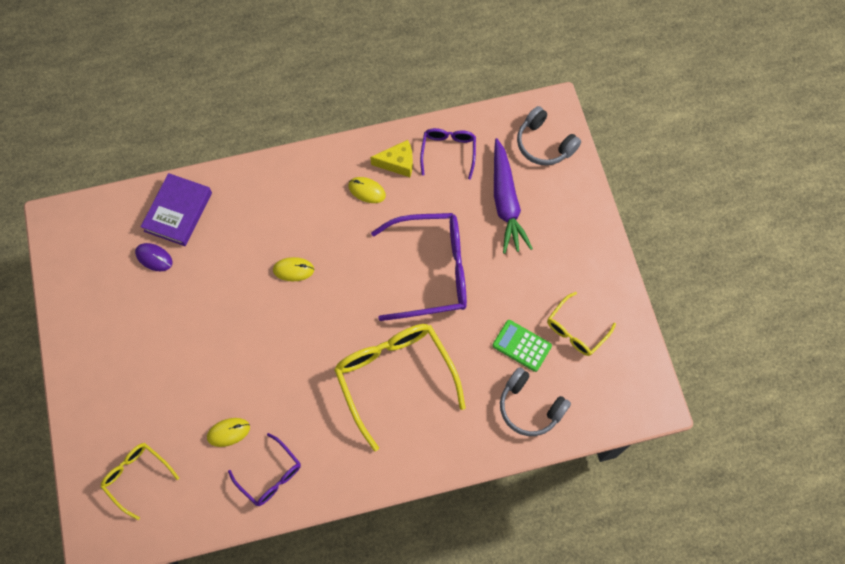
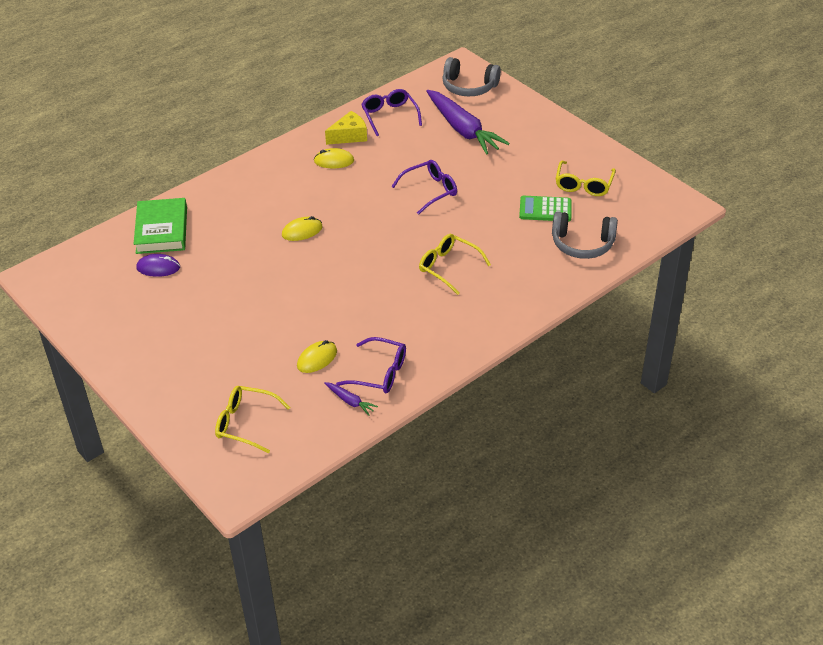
camera: 25 degrees left, 25 degrees down
purple book [141,173,212,246] -> green book [134,198,187,254]
yellow glasses [334,324,466,451] -> yellow glasses [419,234,491,295], size x0.54
purple glasses [371,213,467,321] -> purple glasses [391,160,457,214], size x0.54
none -> purple carrot [324,382,378,416]

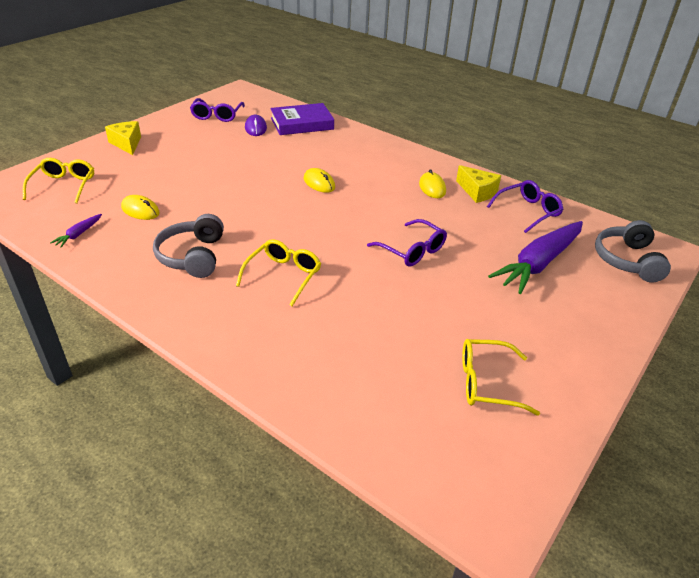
camera: 75 degrees right, 5 degrees down
green book [134,198,187,254] -> purple book [270,103,334,135]
purple glasses [336,337,406,393] -> purple glasses moved to [190,98,245,122]
green calculator [519,196,572,222] -> none
grey headphones [552,211,618,259] -> grey headphones moved to [153,214,224,278]
none -> yellow cheese [105,121,141,155]

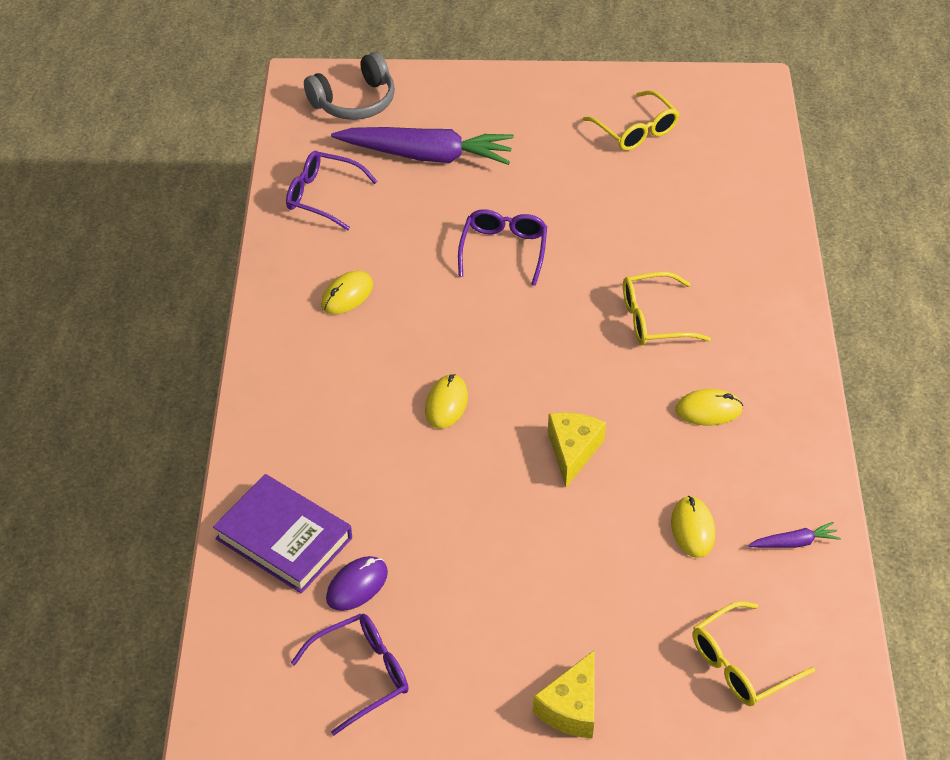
camera: 125 degrees left, 10 degrees up
grey headphones [153,214,224,278] -> yellow mouse [675,389,743,425]
yellow cheese [456,165,501,203] -> yellow cheese moved to [548,413,606,487]

